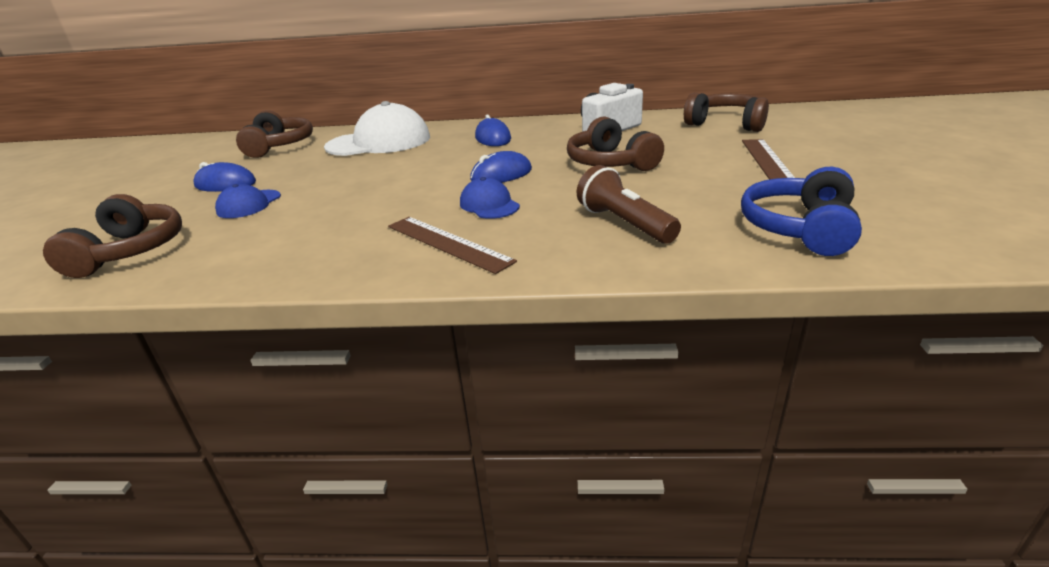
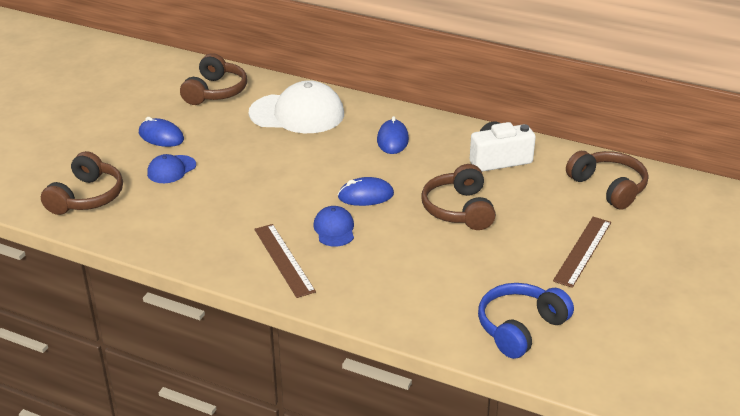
camera: 20 degrees right, 5 degrees up
brown flashlight [577,165,681,244] -> none

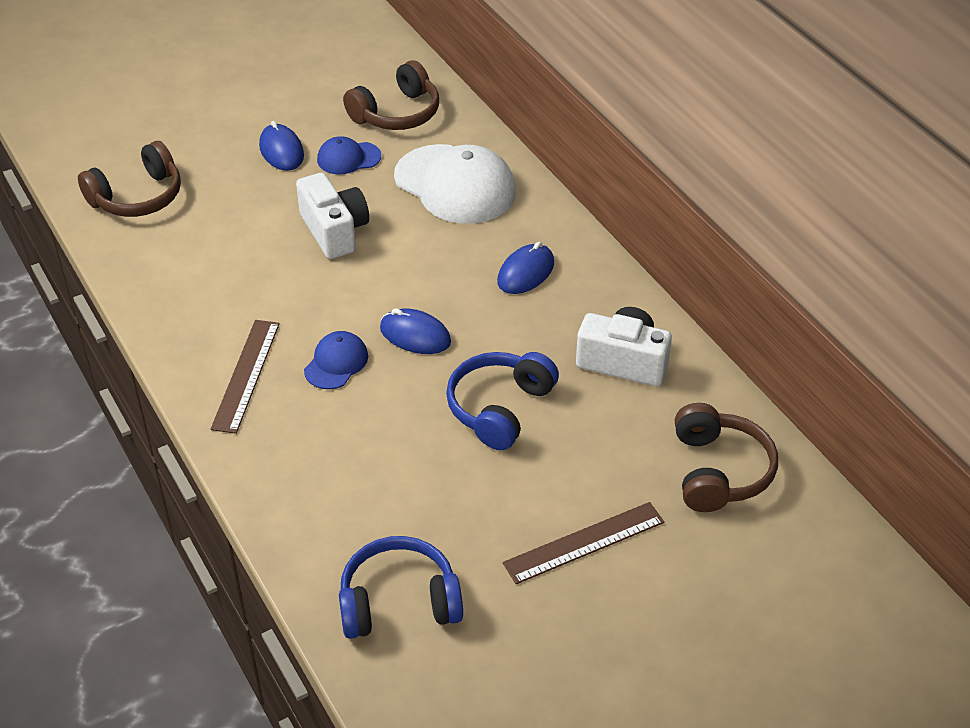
camera: 35 degrees right, 10 degrees up
blue cap [147,154,196,183] -> blue cap moved to [317,136,381,175]
brown headphones [422,164,496,230] -> blue headphones [446,352,559,450]
none -> white camera [296,173,369,259]

